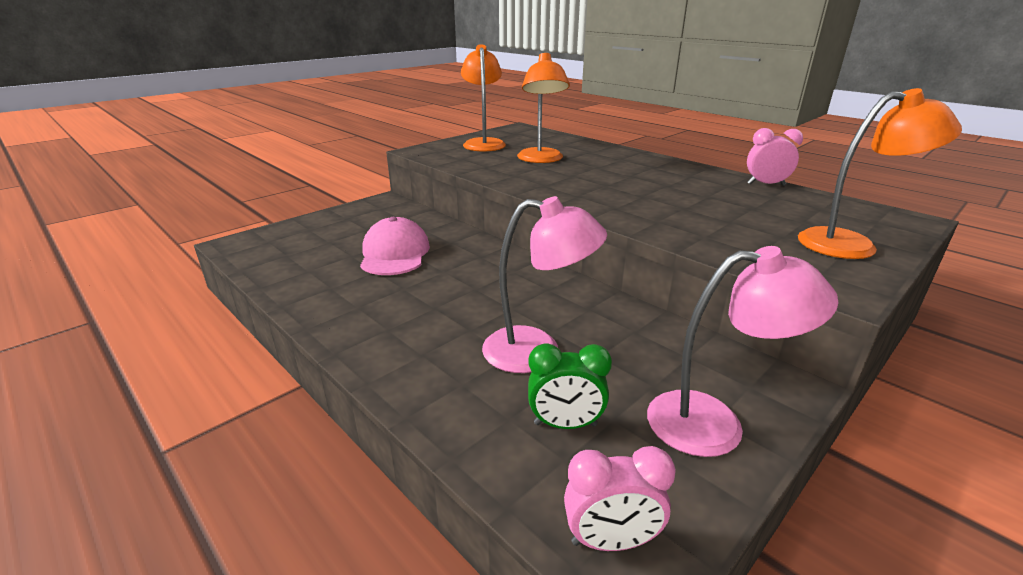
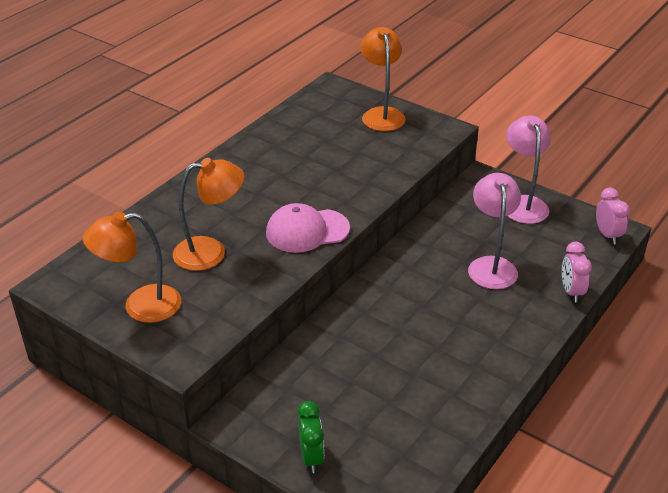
camera: 100 degrees left, 10 degrees up
pink cap [360,217,430,275] -> pink cap moved to [266,203,350,253]
green clock [528,343,612,429] -> green clock moved to [297,401,324,473]
pink clock [747,128,803,186] -> pink clock moved to [562,242,592,303]

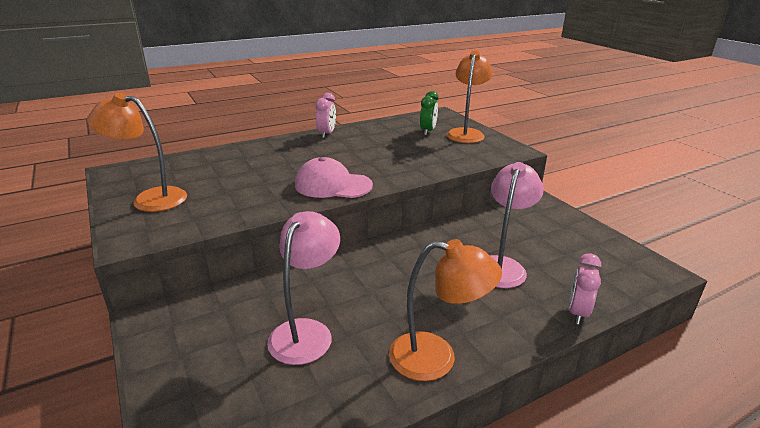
camera: 25 degrees right, 10 degrees down
orange lamp [173,158,245,271] -> orange lamp moved to [389,239,502,381]
green clock [297,401,324,473] -> green clock moved to [420,91,439,135]
pink lamp [506,115,550,224] -> pink lamp moved to [267,211,340,365]
pink clock [596,188,630,244] -> pink clock moved to [316,93,336,138]

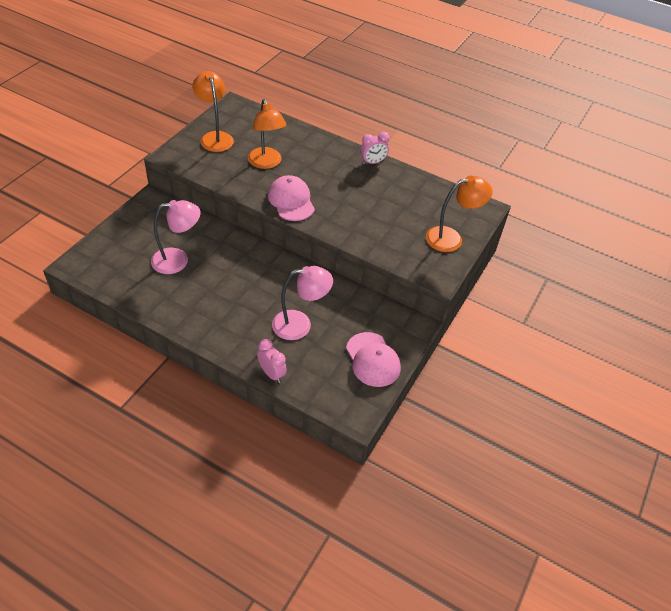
camera: 55 degrees right, 20 degrees up
orange lamp [389,239,502,381] -> orange lamp moved to [248,99,286,169]
green clock [420,91,439,135] -> none
pink clock [569,253,601,325] -> pink clock turned 60 degrees clockwise [257,339,287,383]
none -> pink cap [346,332,401,387]

